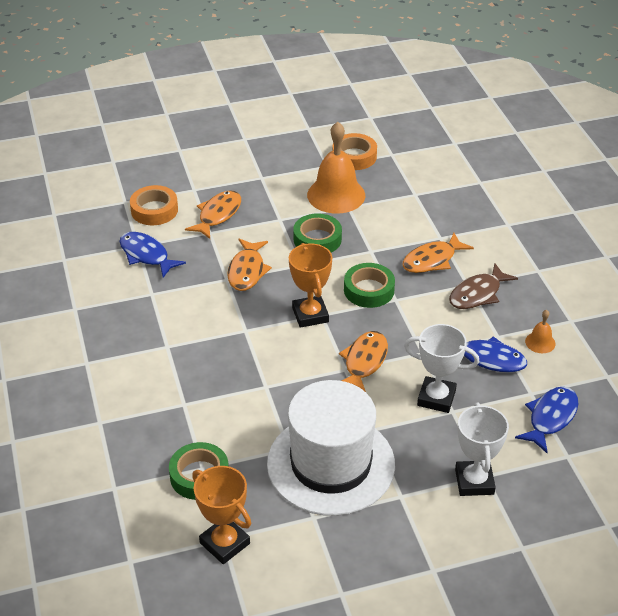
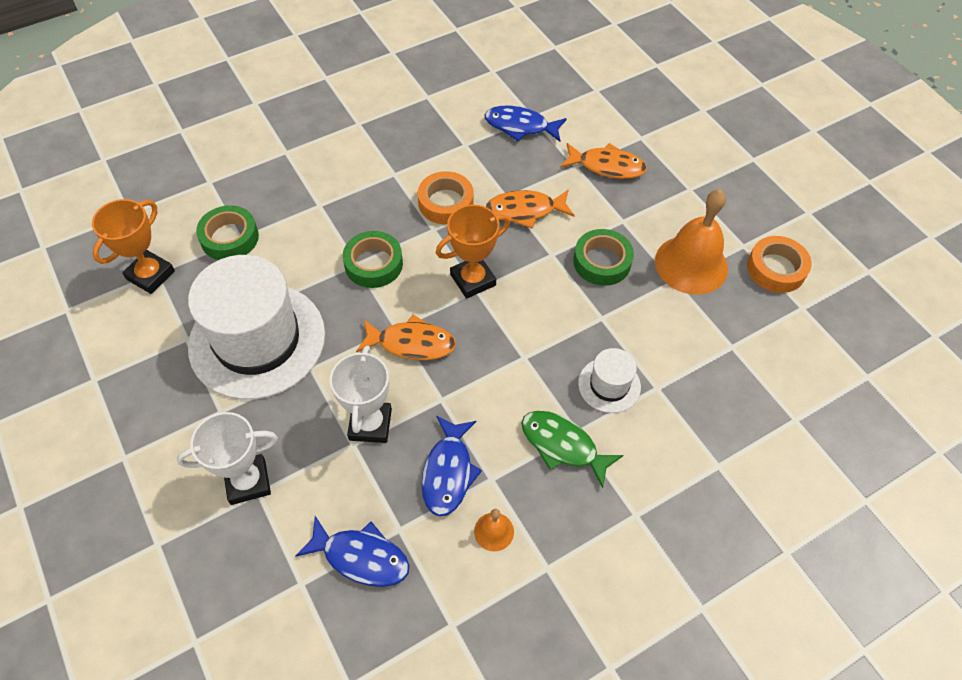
camera: 75 degrees right, 15 degrees up
blue fish [119,232,186,278] -> blue fish turned 105 degrees counterclockwise [485,106,567,142]
orange tape [130,185,178,225] -> orange tape moved to [418,171,474,224]
green tape [344,263,395,308] -> green tape moved to [343,231,403,288]
orange fish [402,233,474,273] -> white hat [578,348,641,413]
brown fish [449,263,518,309] -> green fish [521,411,623,488]

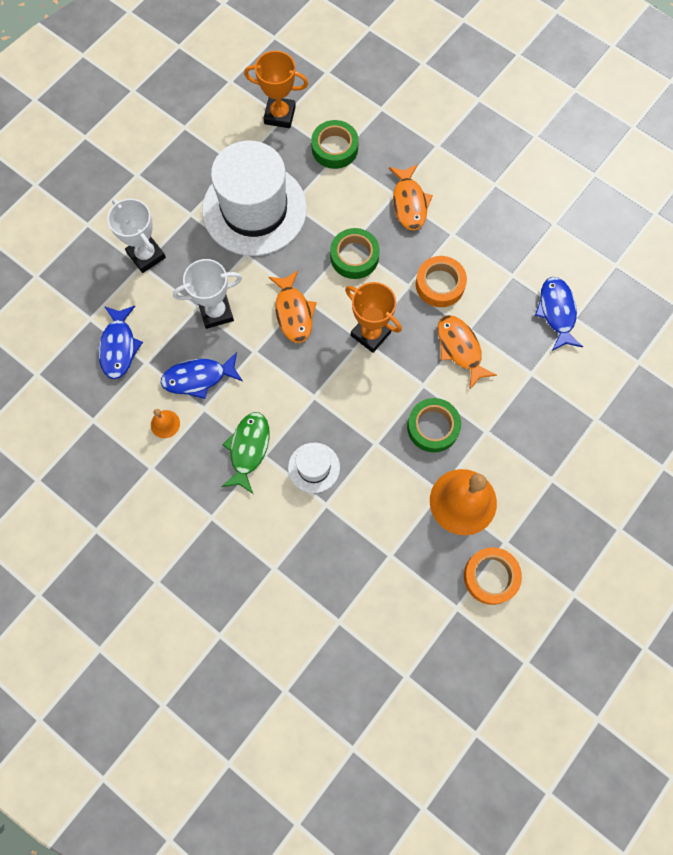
camera: 70 degrees right, 15 degrees up
orange fish [560,143,647,179] -> orange fish moved to [389,164,433,231]

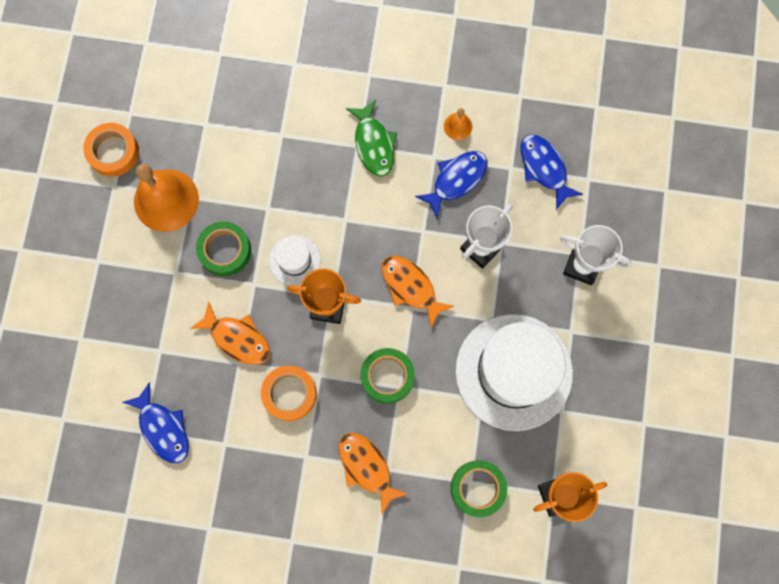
camera: 150 degrees right, 5 degrees up
white hat [288,443,340,493] -> white hat moved to [269,236,321,285]

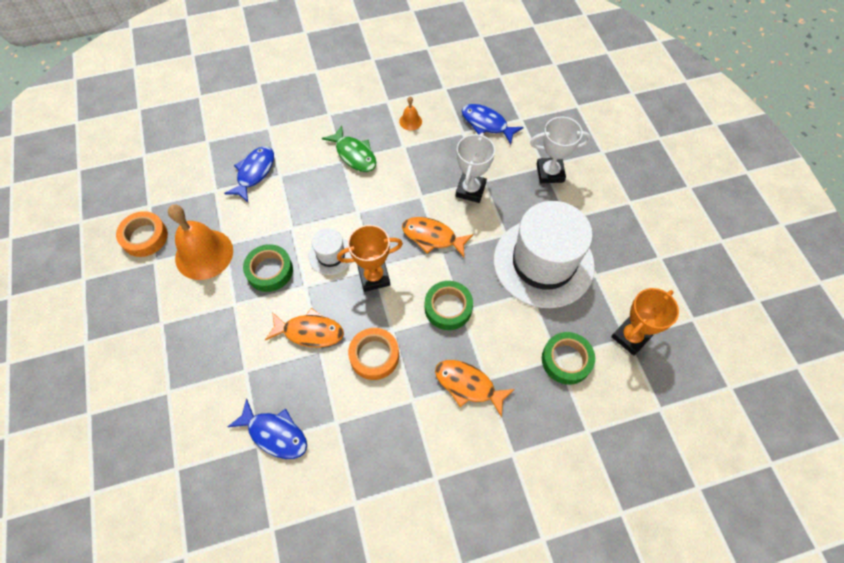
camera: 25 degrees left, 15 degrees down
blue fish [415,151,488,218] -> blue fish moved to [224,146,274,202]

